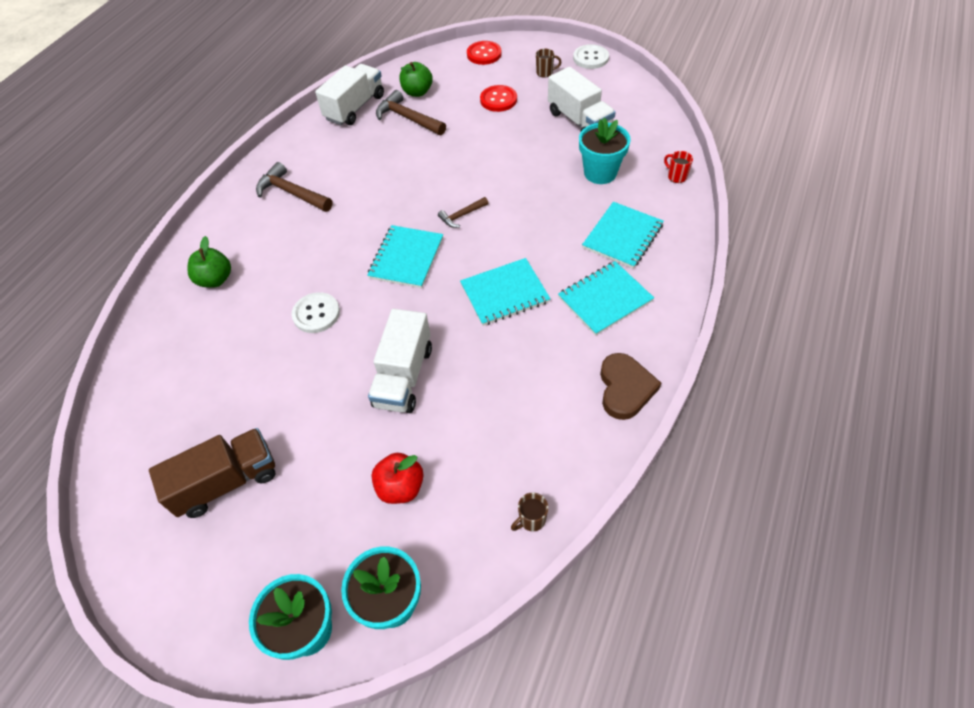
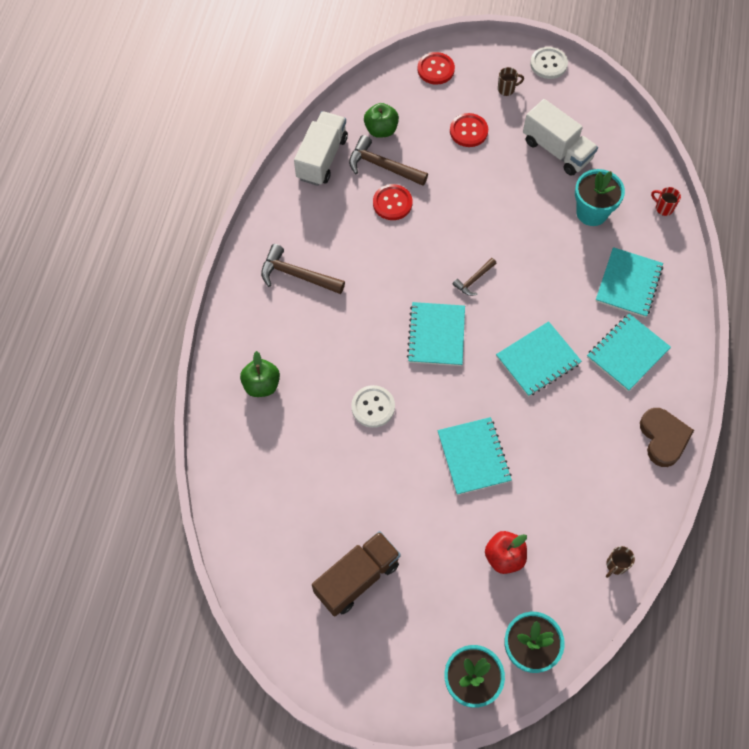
camera: 15 degrees left, 10 degrees up
white truck [368,309,432,413] -> turquoise notebook [438,417,512,495]
none -> red button [373,184,413,220]

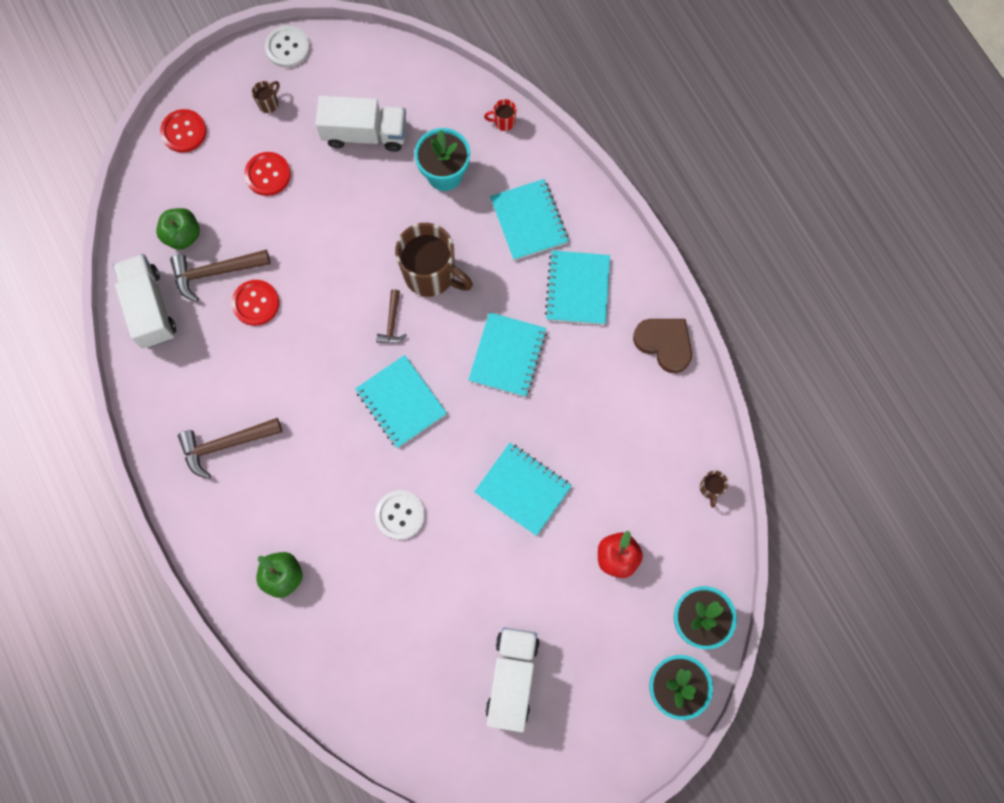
camera: 40 degrees left, 10 degrees up
brown truck [312,531,401,617] -> white truck [485,628,540,732]
none -> brown mug [395,223,473,297]

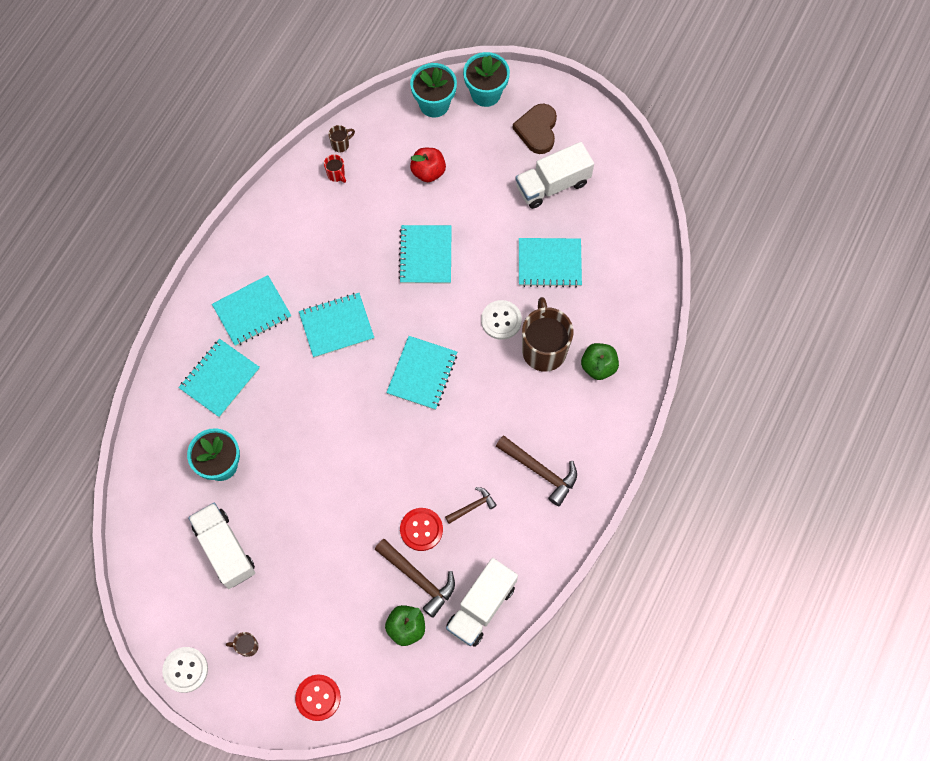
camera: 125 degrees left, 5 degrees down
red button [244,152,291,196] -> none
brown hammer [376,289,407,344] -> brown hammer moved to [445,487,497,524]
brown mug [395,223,473,297] -> brown mug moved to [522,297,573,372]
red mug [484,99,517,131] -> red mug moved to [324,154,346,183]
brown heart [633,319,692,373] -> brown heart moved to [512,104,557,154]
none -> turquoise notebook [519,238,582,287]

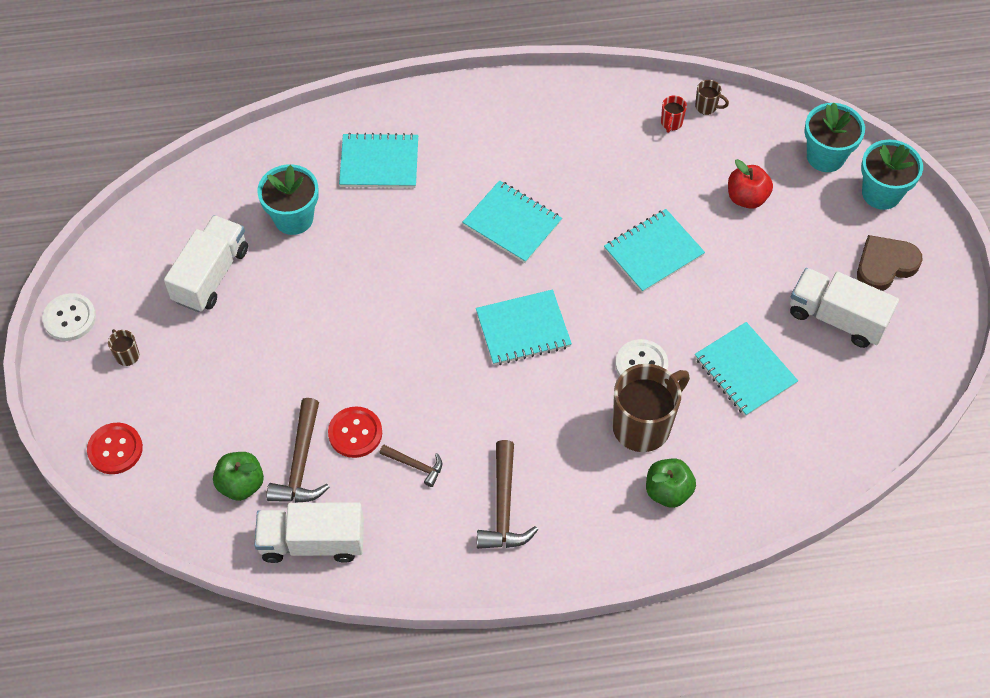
camera: 55 degrees right, 10 degrees down
turquoise notebook [212,275,292,346] -> none

